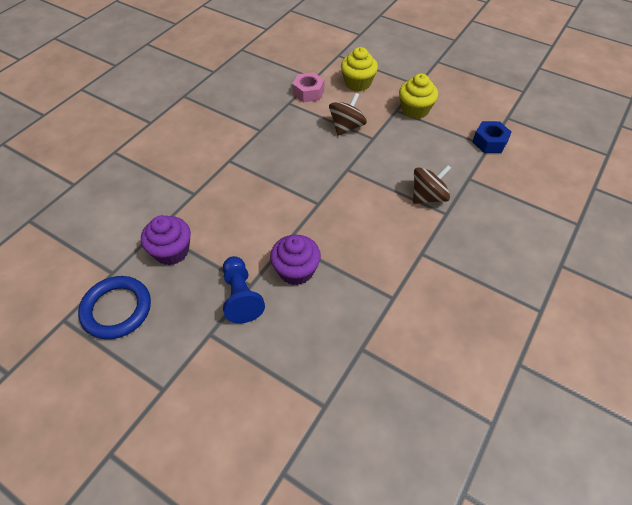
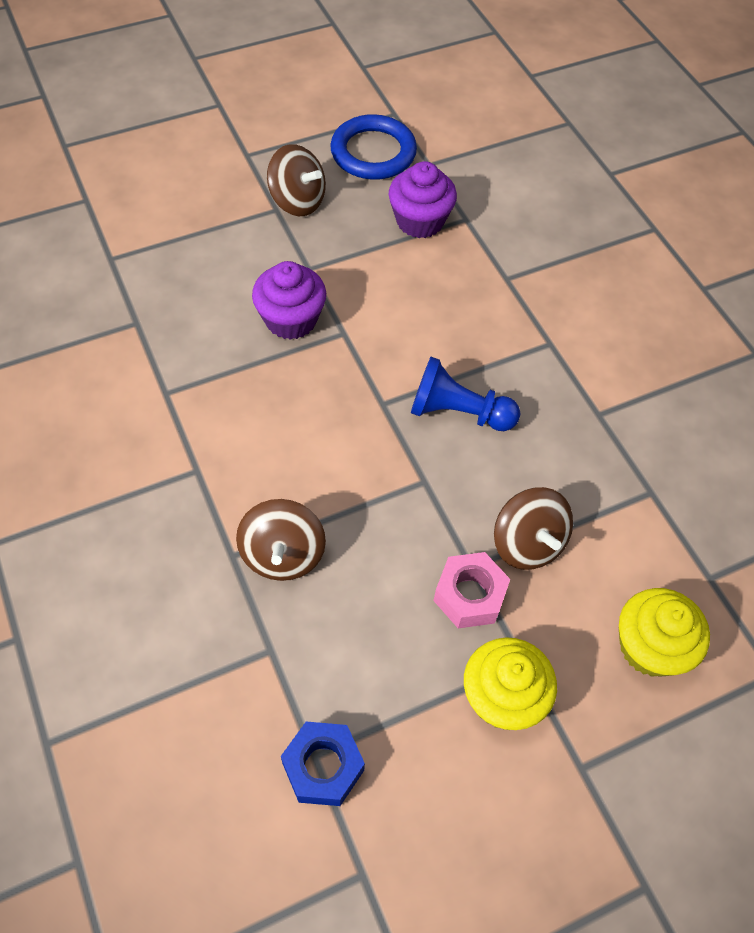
camera: 120 degrees right, 5 degrees up
blue pawn [223,256,265,323] -> blue pawn moved to [411,357,520,431]
pink nut [292,72,324,102] -> pink nut moved to [433,552,510,628]
none -> brown spinning top [267,144,326,216]

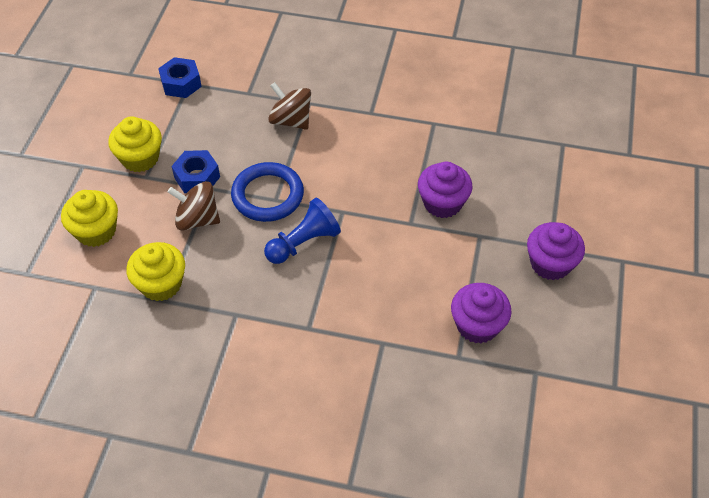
camera: 130 degrees right, 5 degrees down
brown spinning top [267,144,326,216] -> purple cupcake [527,222,585,280]
blue ring [330,114,417,180] -> blue ring moved to [231,162,304,222]
pink nut [433,552,510,628] -> blue nut [171,150,220,193]
none -> yellow cupcake [127,242,185,301]

